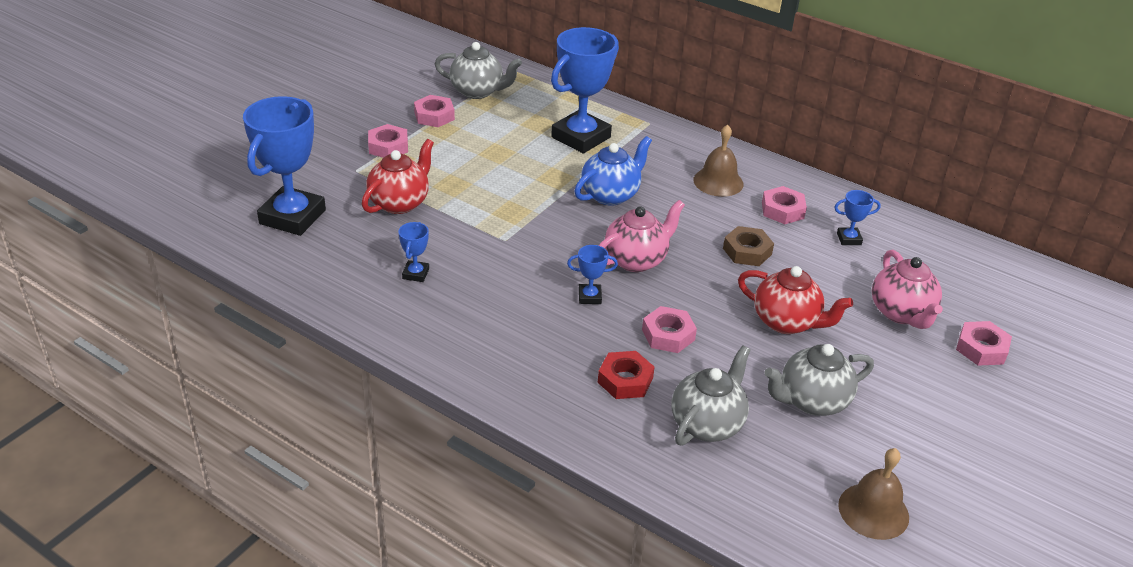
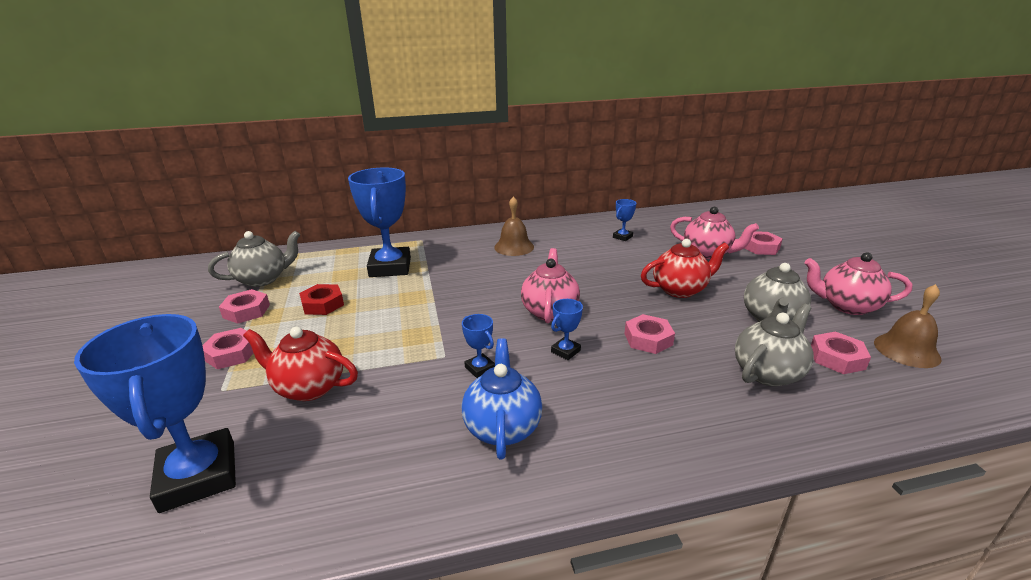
camera: 45 degrees left, 10 degrees down
red teapot [362,139,434,214] -> red teapot turned 60 degrees counterclockwise [243,327,358,401]
blue trophy [398,222,429,282] -> blue trophy moved to [462,314,495,378]
blue teapot [575,136,652,206] -> blue teapot moved to [462,338,542,460]
red nut [598,351,655,399] -> red nut moved to [299,284,344,315]
grey teapot [672,345,751,446] -> grey teapot turned 60 degrees clockwise [735,303,814,386]
brown nut [723,226,774,266] -> none
pink nut [762,186,807,224] -> pink nut moved to [811,331,871,374]
none -> pink teapot [805,253,912,315]

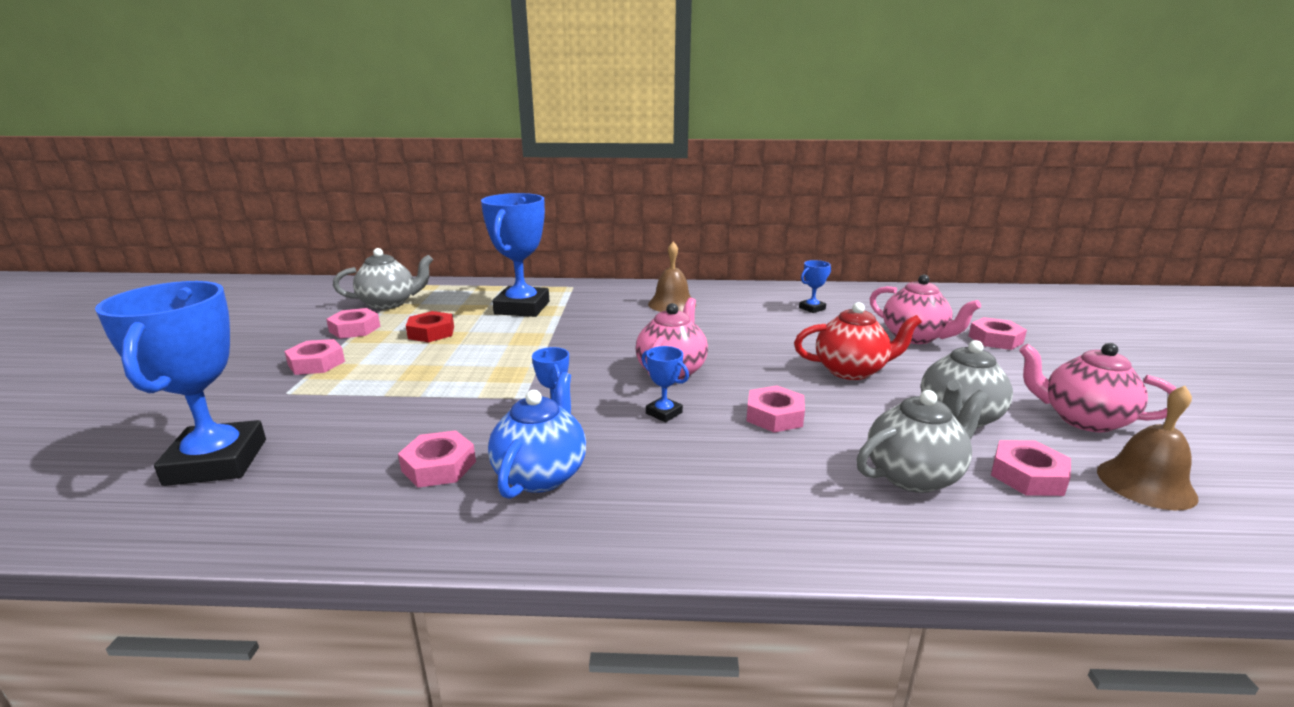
camera: 15 degrees right, 5 degrees down
red teapot [243,327,358,401] -> none
blue trophy [551,299,583,360] -> blue trophy turned 75 degrees clockwise [642,346,689,422]
none -> pink nut [398,430,476,488]

